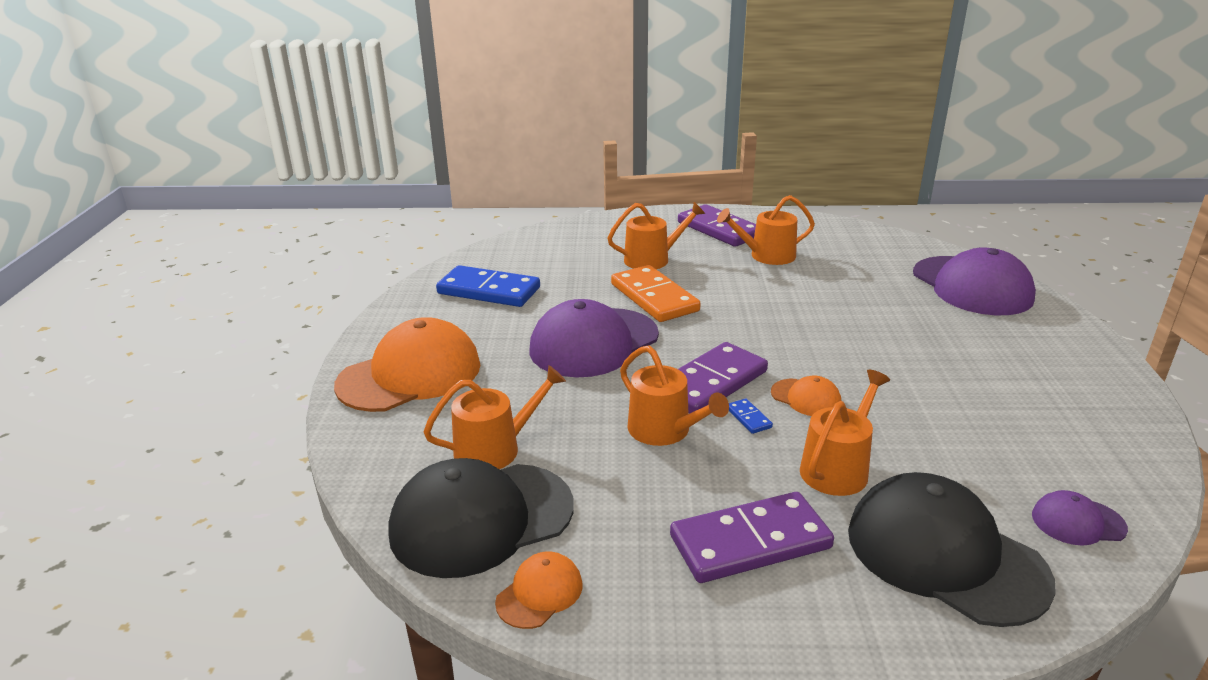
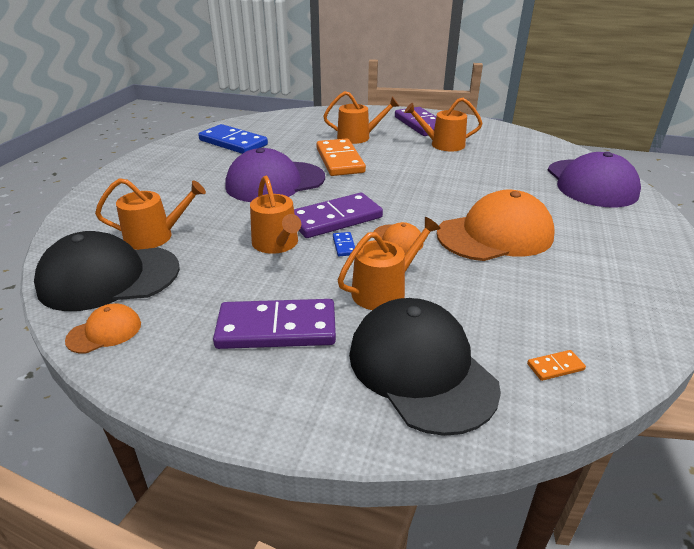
camera: 15 degrees right, 5 degrees up
orange cap [334,317,480,412] -> orange cap moved to [437,190,555,261]
purple cap [1032,490,1128,546] -> orange domino [527,350,586,381]

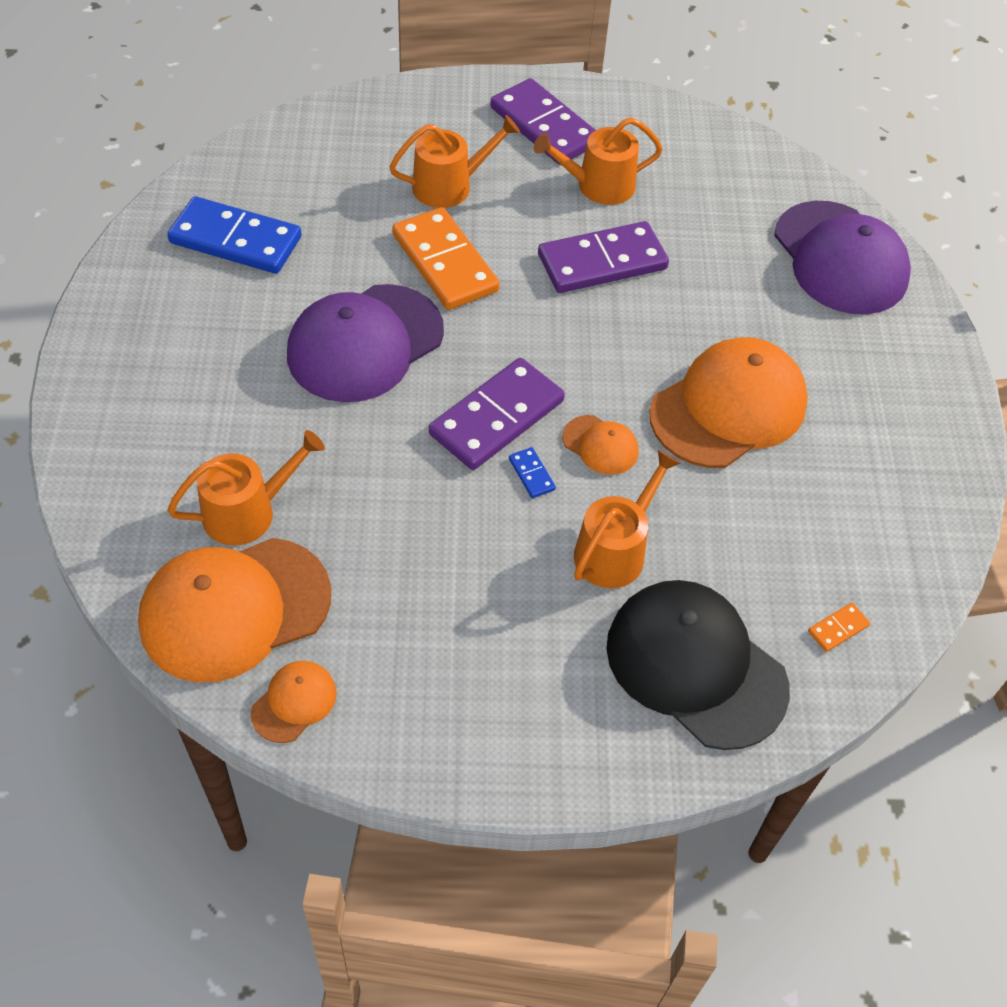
camera: 20 degrees left, 20 degrees up
black cap [34,231,180,311] -> orange cap [138,538,331,683]
purple domino [213,299,336,349] -> purple domino moved to [538,221,669,293]
orange watering can [250,176,301,254] -> none

